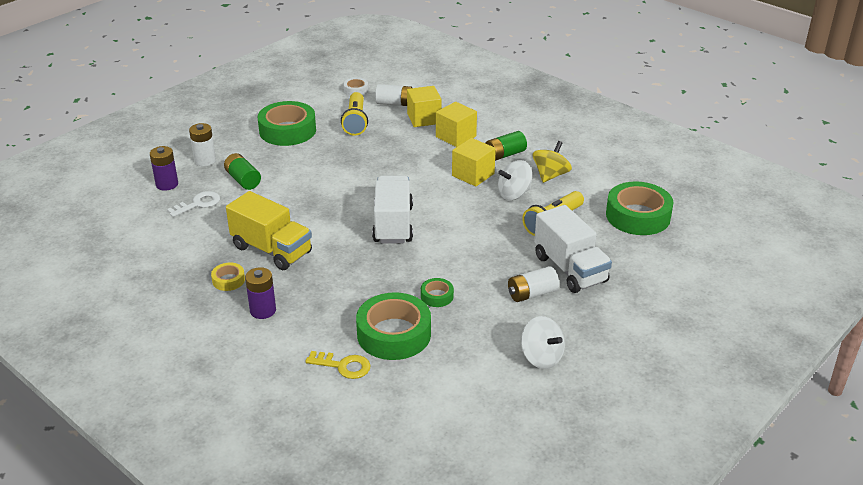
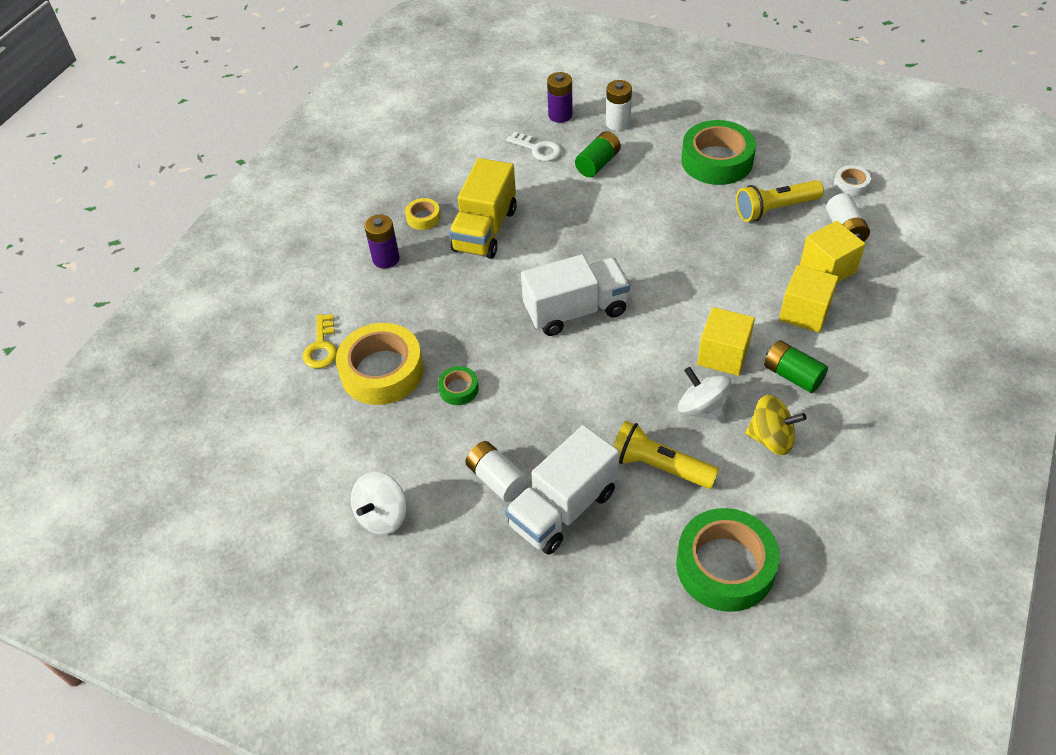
camera: 75 degrees right, 15 degrees up
green tape [356,292,431,360] -> yellow tape [336,323,424,405]

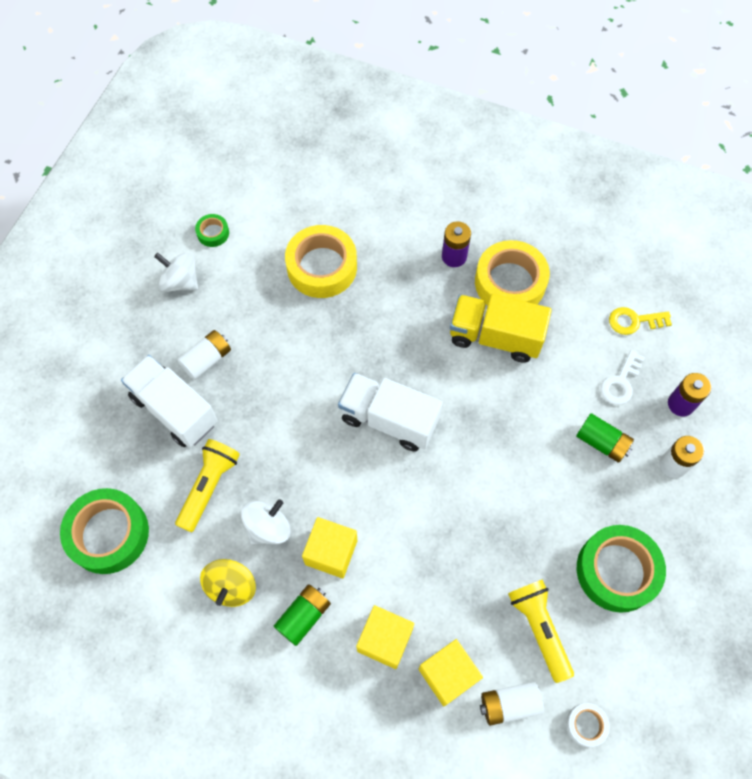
camera: 85 degrees right, 15 degrees up
yellow key [303,314,337,368] -> yellow key moved to [609,307,672,335]
yellow tape [405,198,441,230] -> yellow tape [475,240,550,306], size x2.15
green tape [438,366,479,405] -> green tape moved to [195,214,229,247]
white truck [521,254,630,336] -> white truck turned 135 degrees clockwise [338,373,443,452]

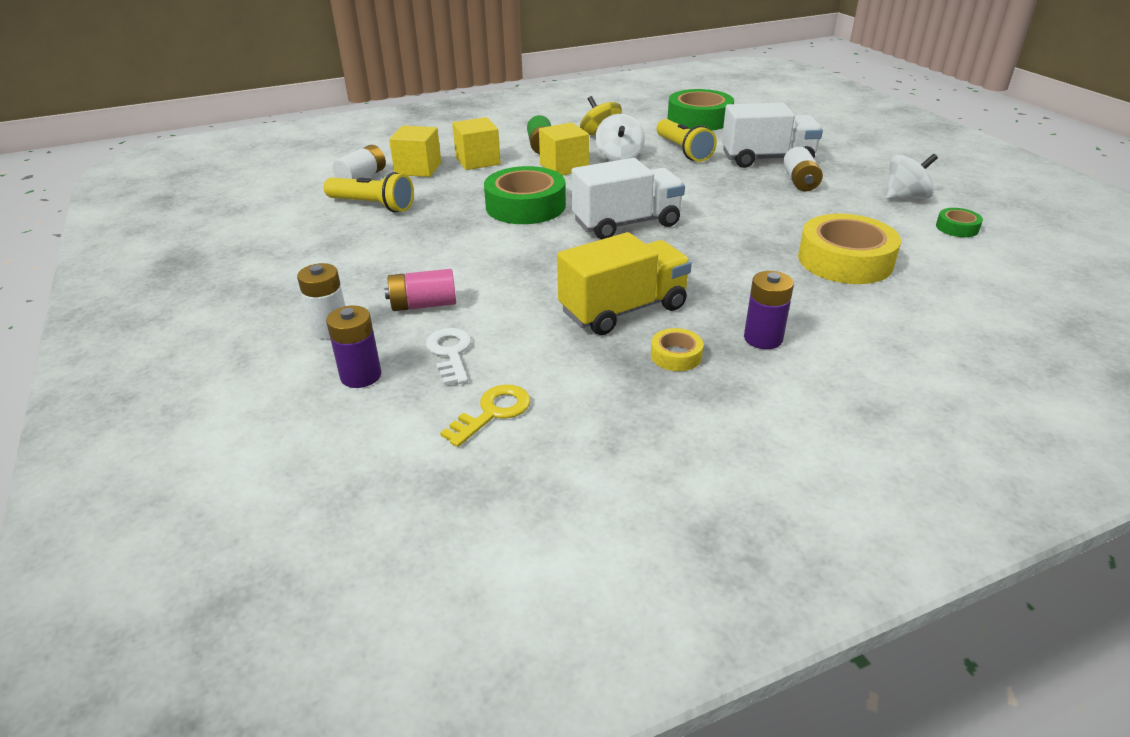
camera: 135 degrees right, 30 degrees down
yellow tape [475,240,550,306] -> yellow tape [651,328,703,371], size x0.46
white tape [566,703,610,747] -> none
green battery [576,413,634,463] -> pink battery [384,269,456,311]
green tape [577,525,666,613] -> green tape moved to [484,166,566,224]

